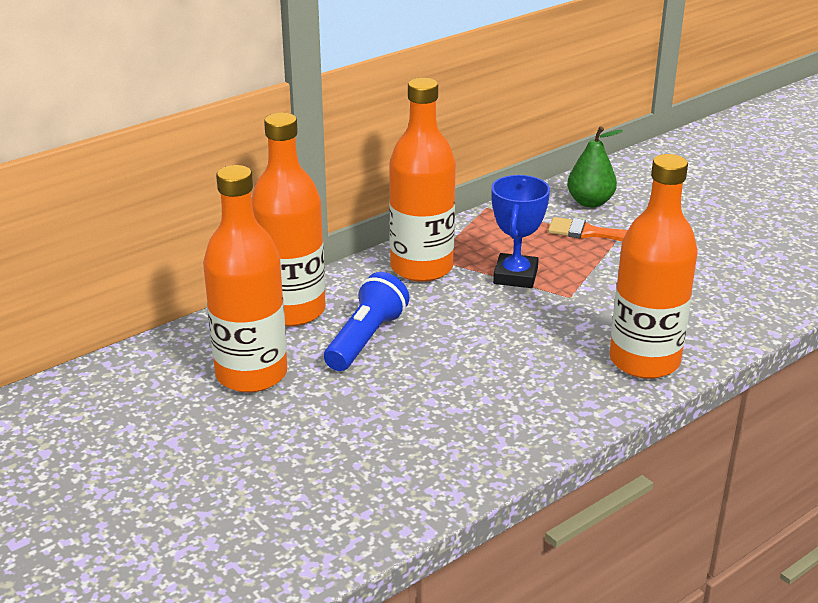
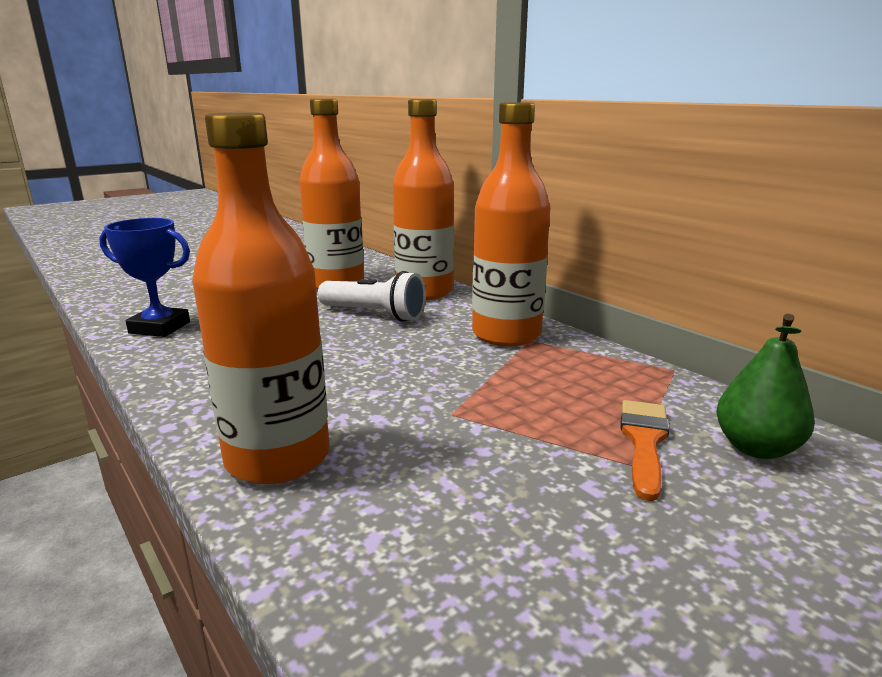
camera: 90 degrees right, 10 degrees down
blue flashlight [324,272,409,371] -> white flashlight [318,271,426,322]
blue trophy [491,175,550,288] -> blue trophy moved to [99,218,190,337]

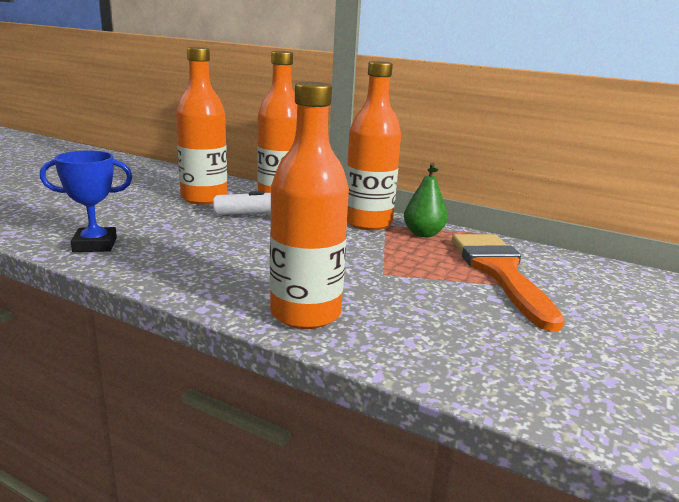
camera: 25 degrees left, 0 degrees up
orange brush [620,400,670,501] -> orange brush [452,234,565,331], size x1.96
green pear [716,314,815,459] -> green pear moved to [404,163,448,237]

